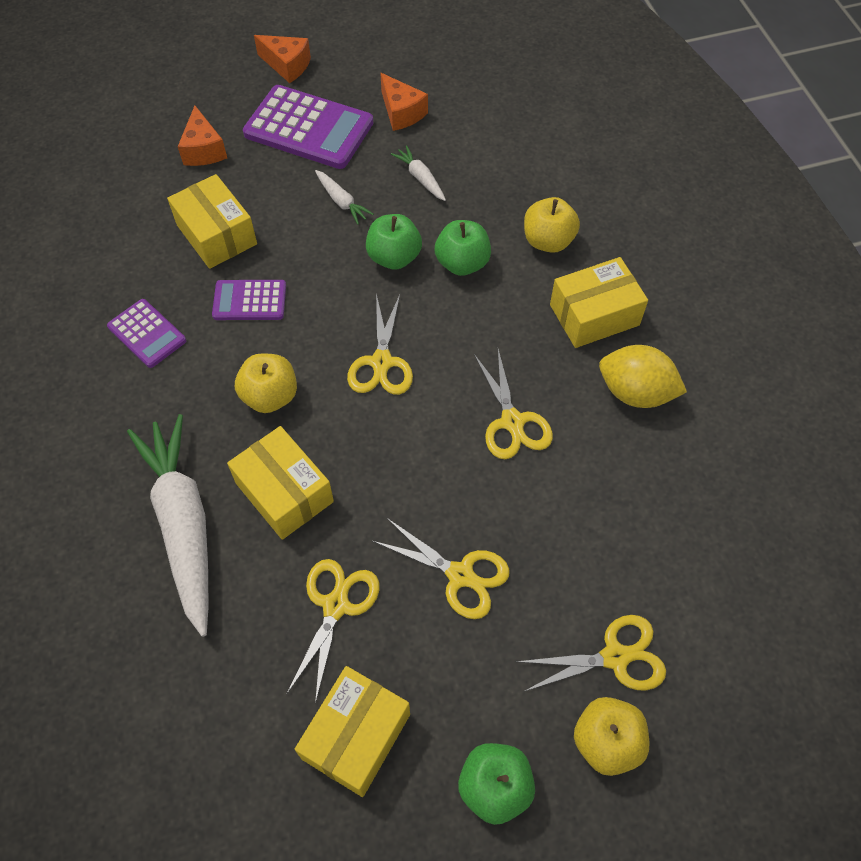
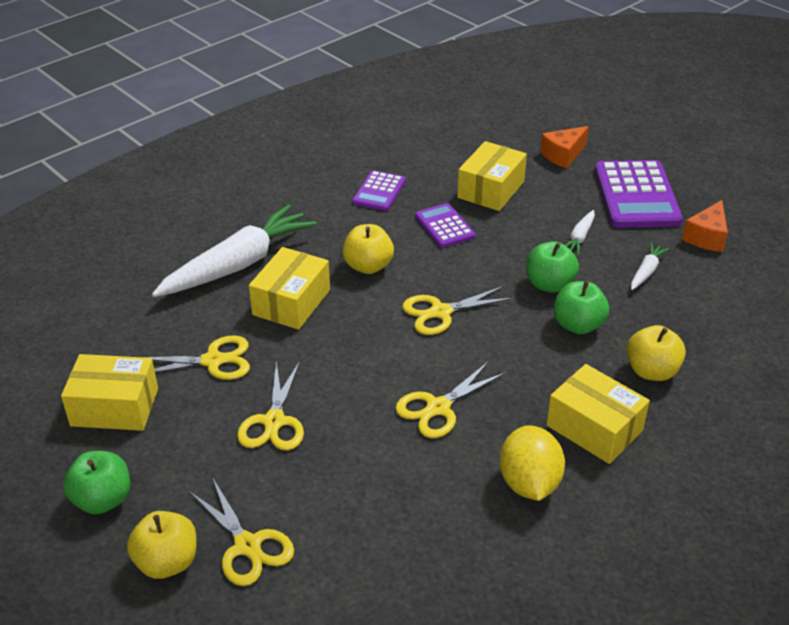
camera: 65 degrees right, 20 degrees down
orange cheese [254,35,311,83] -> none

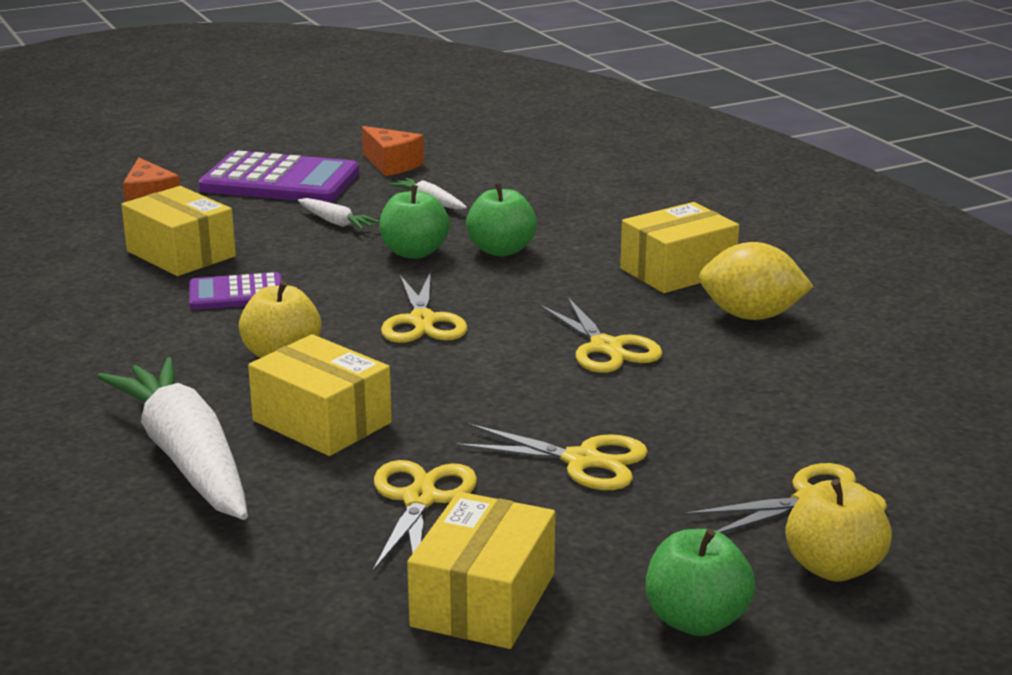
camera: 75 degrees left, 15 degrees down
purple calculator [352,170,406,211] -> none
yellow apple [626,325,686,381] -> none

